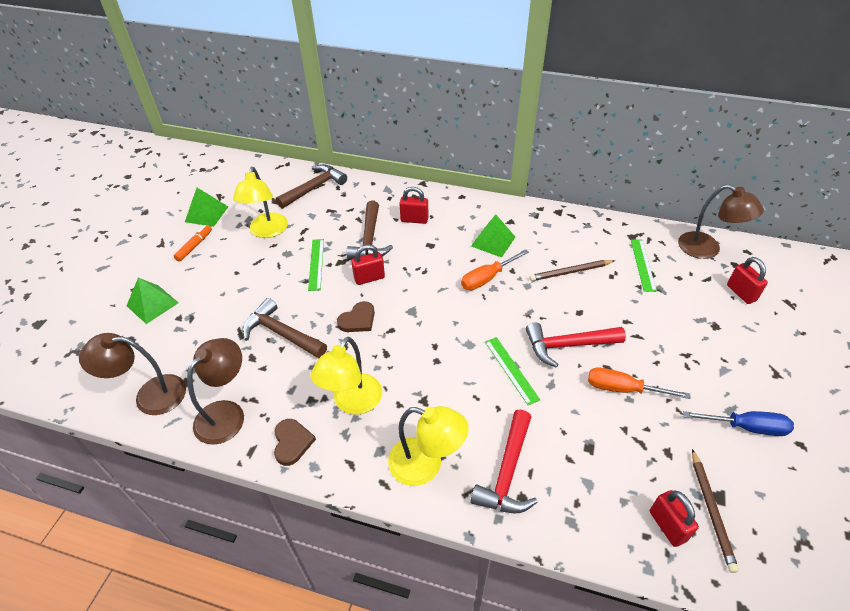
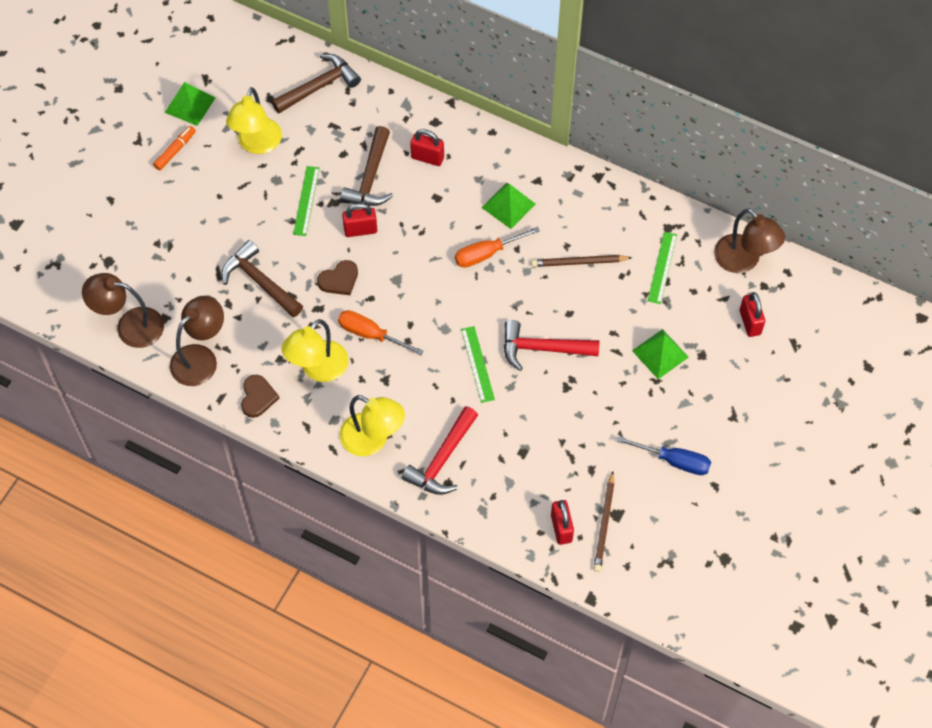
camera: 10 degrees right, 15 degrees up
green pyramid [127,278,179,324] -> green pyramid moved to [632,329,689,379]
orange screwdriver [588,367,690,399] -> orange screwdriver moved to [338,310,424,355]

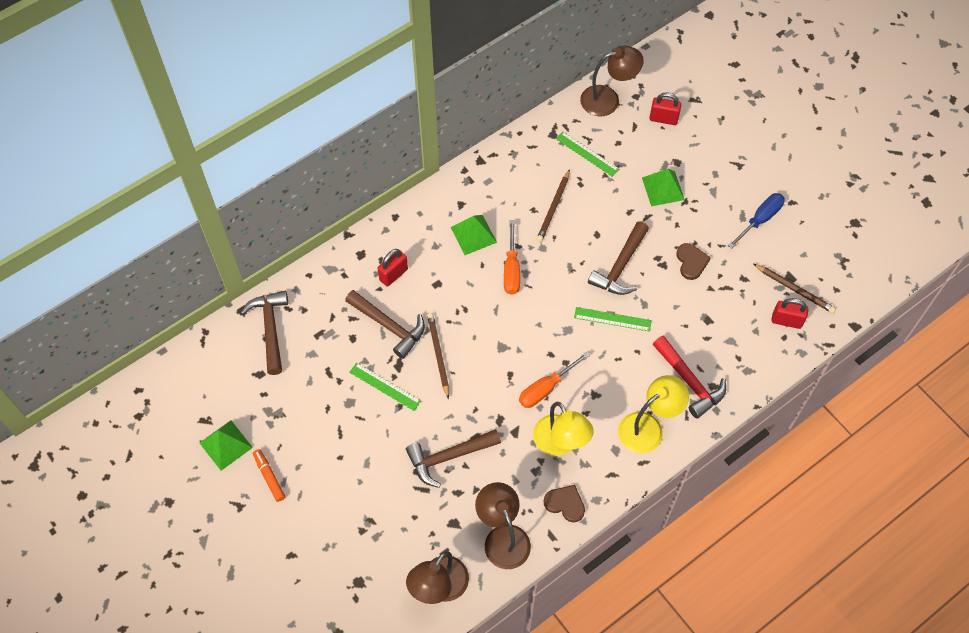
camera: 65 degrees left, 0 degrees up
yellow lamp [226,87,282,154] -> none
brown heart [317,260,358,295] -> brown heart moved to [677,243,711,280]
red padlock [342,203,377,237] -> brown pencil [427,313,449,399]
red hammer [504,320,599,371] -> brown hammer [588,221,649,295]

